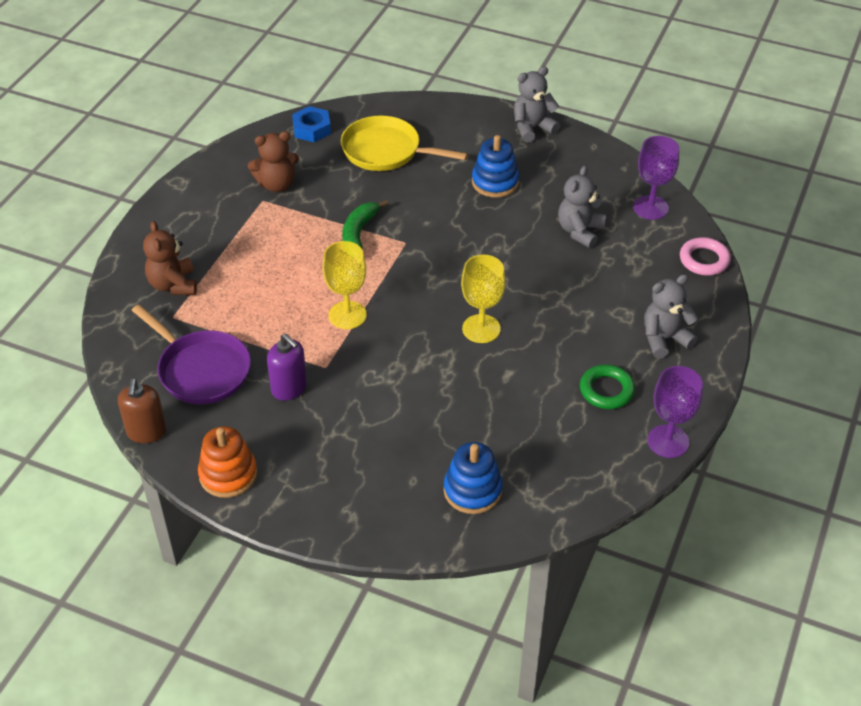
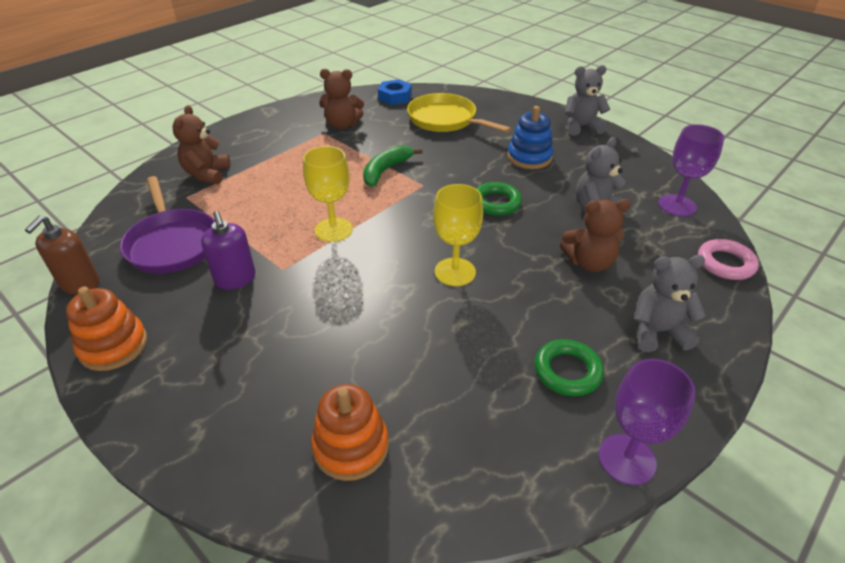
camera: 20 degrees right, 5 degrees down
blue stacking toy [444,442,503,514] -> orange stacking toy [311,384,389,481]
none -> green ring [476,182,522,216]
none -> brown teddy bear [560,199,631,272]

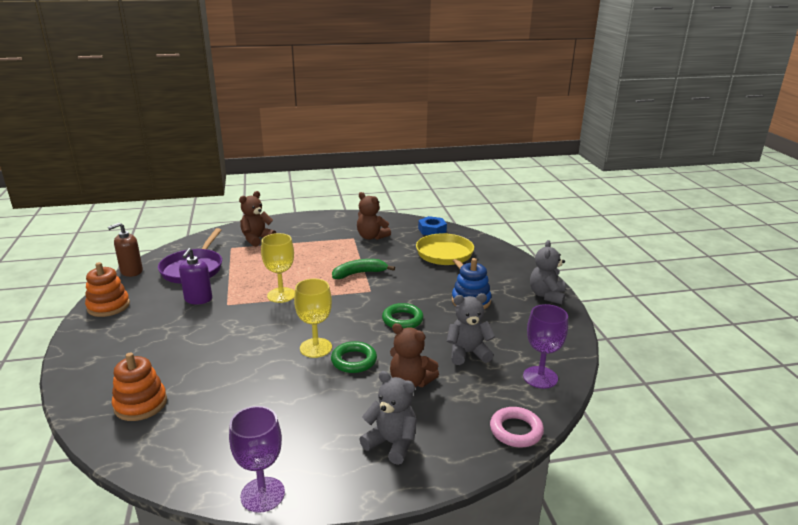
camera: 35 degrees right, 15 degrees down
green ring [535,339,604,396] -> green ring moved to [331,341,377,373]
grey teddy bear [565,65,610,136] -> grey teddy bear turned 105 degrees counterclockwise [530,240,565,304]

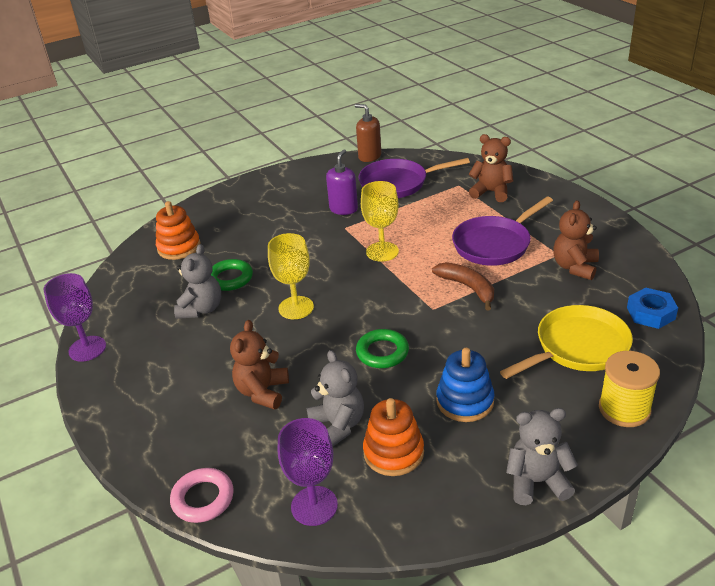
camera: 75 degrees right, 10 degrees up
orange stacking toy [85,262,130,317] -> orange stacking toy moved to [363,398,424,476]
purple soap dispenser [179,248,212,304] -> purple soap dispenser turned 120 degrees clockwise [326,149,358,215]
green ring [331,341,377,373] -> green ring moved to [211,259,253,291]
green banana [332,259,395,279] -> brown banana [432,262,494,310]
grey teddy bear [359,371,417,465] -> grey teddy bear moved to [174,244,221,319]
none -> purple pan [452,196,553,266]
none -> yellow spool [599,351,660,427]

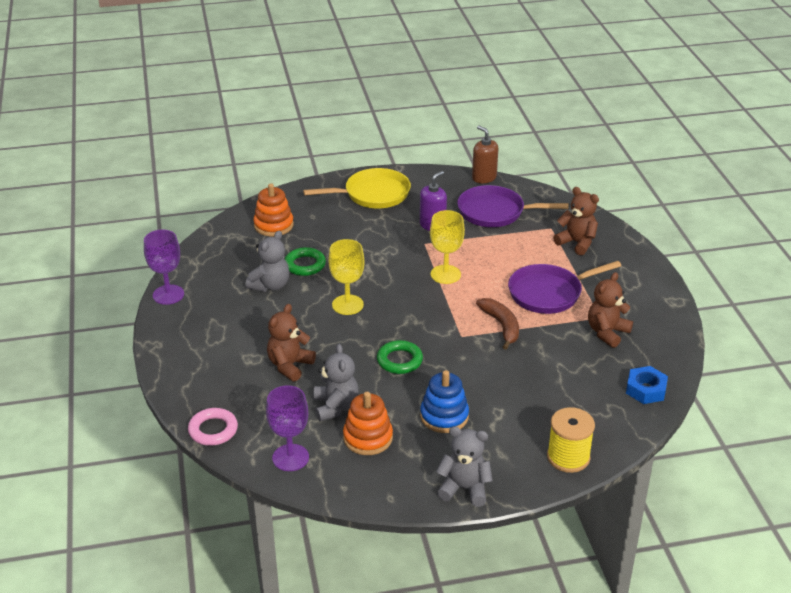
camera: 15 degrees right, 0 degrees up
yellow pan [500,305,633,379] -> yellow pan moved to [303,168,411,208]

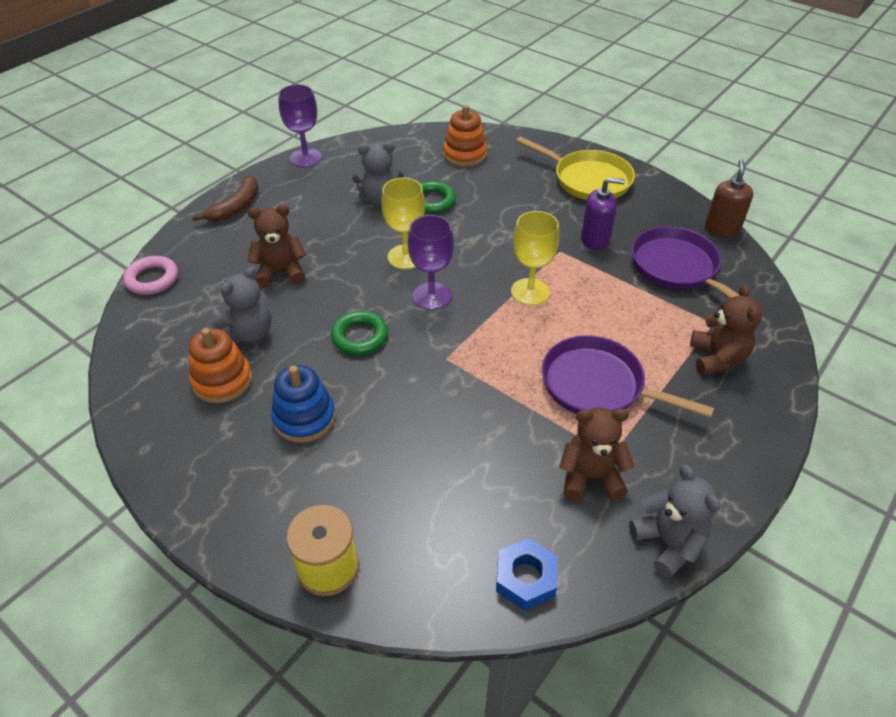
camera: 50 degrees right, 10 degrees up
purple goblet [266,385,309,471] -> purple goblet moved to [408,215,454,310]
grey teddy bear [436,426,493,507] -> grey teddy bear moved to [629,465,720,578]
brown banana [476,298,519,350] -> brown banana moved to [192,175,258,221]

